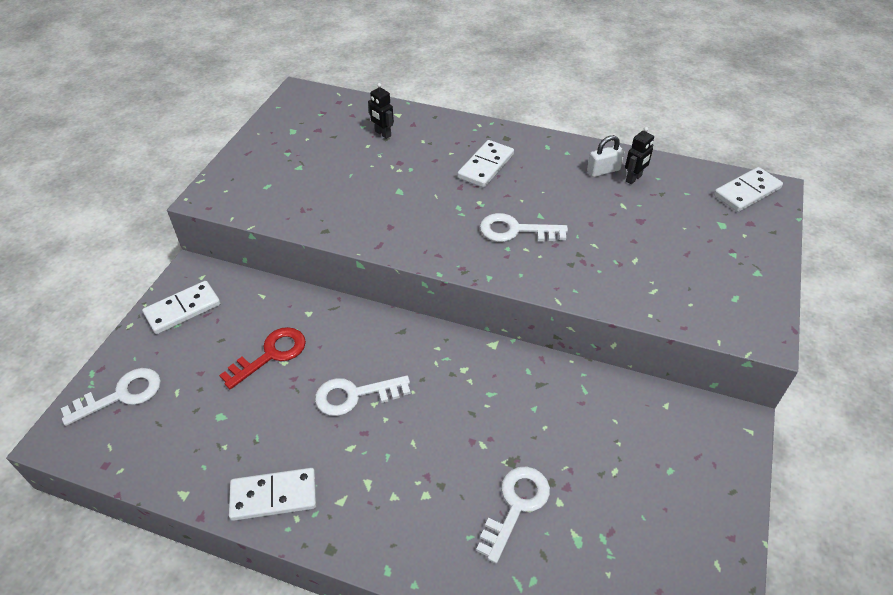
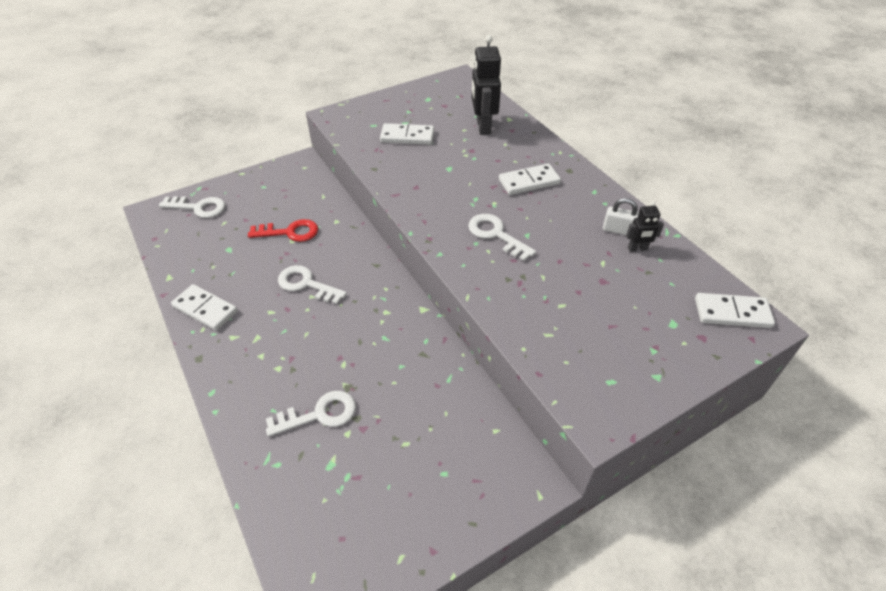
camera: 40 degrees right, 0 degrees up
white domino [142,281,221,334] -> white domino moved to [380,123,434,145]
black robot [368,83,394,139] -> black robot [472,35,501,135], size x1.91

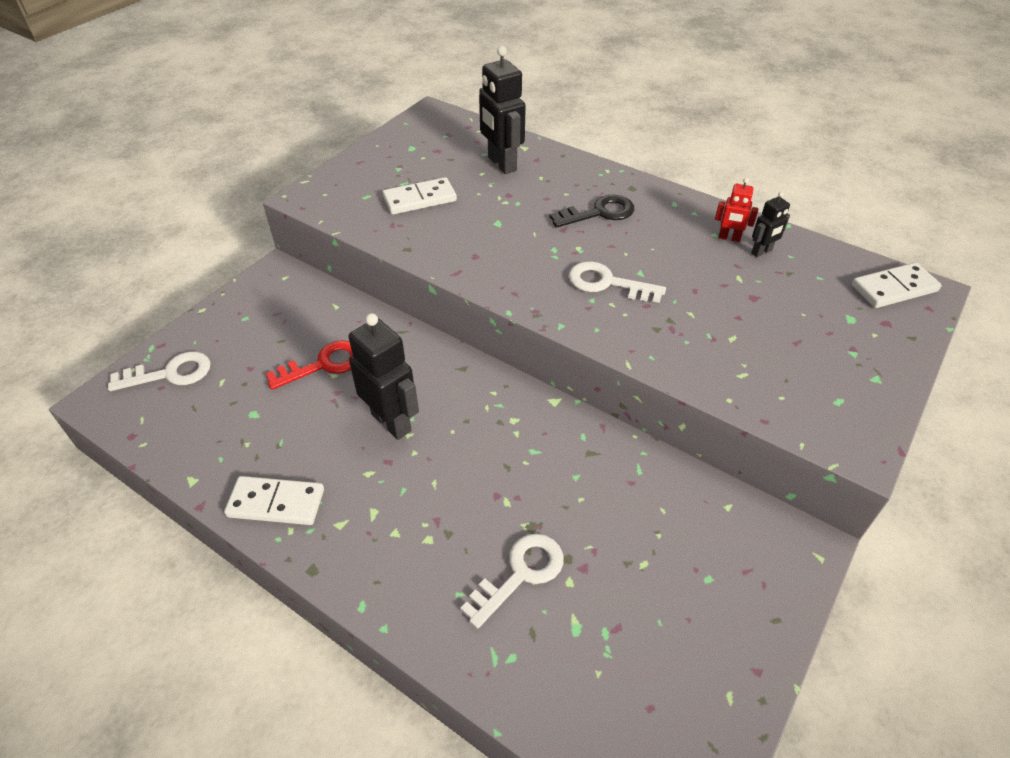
camera: 25 degrees left, 0 degrees up
white key [278,265,347,304] -> black robot [349,313,419,440]
white domino [499,164,561,195] -> black key [550,195,634,228]
white padlock [603,198,639,235] -> red robot [715,178,759,242]

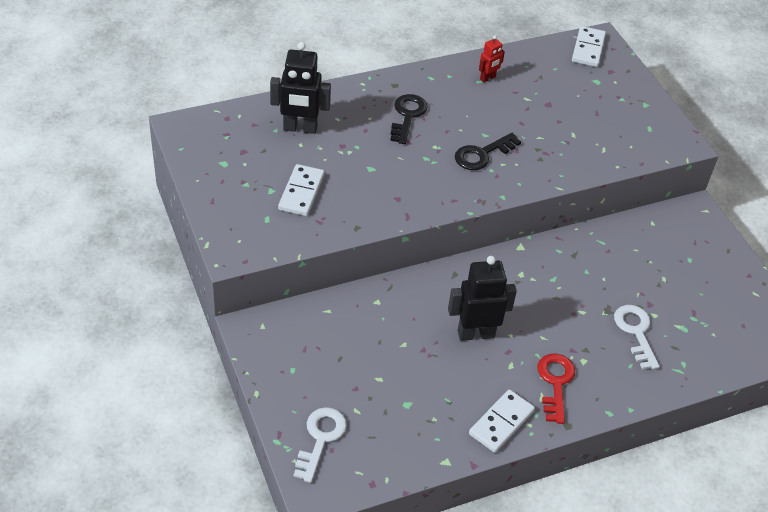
camera: 60 degrees left, 0 degrees up
red key [266,340,353,390] -> red key moved to [537,353,575,424]
white key [569,261,666,303] -> black key [455,133,521,170]
black robot [751,191,790,257] -> none

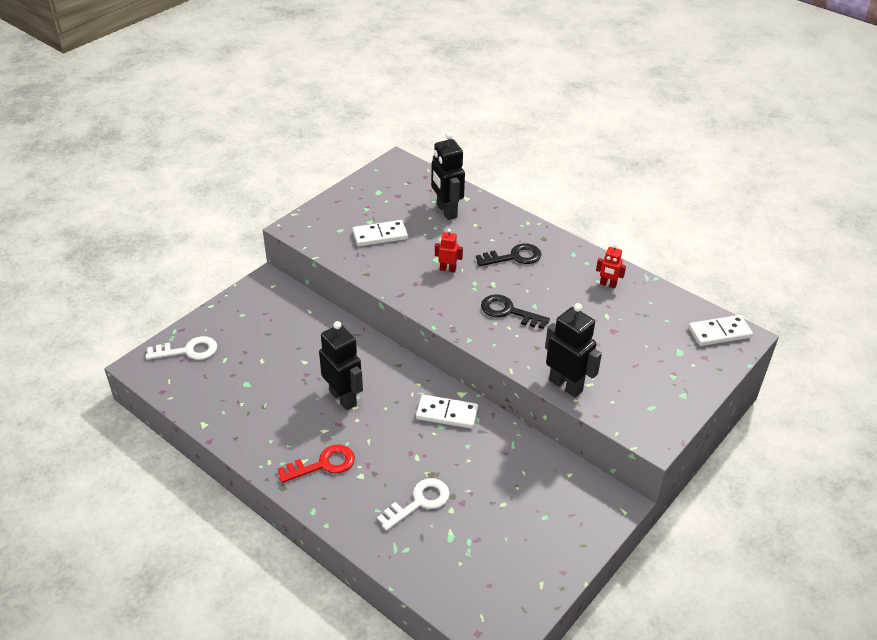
camera: 65 degrees right, 5 degrees down
white domino [469,389,535,453] -> white domino moved to [416,395,478,429]
none -> red robot [435,229,463,272]
none -> black robot [545,303,602,397]

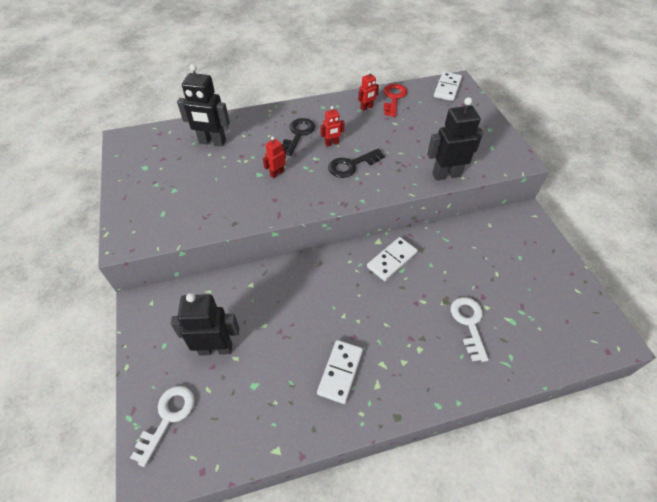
camera: 55 degrees left, 10 degrees up
red key [278,445,355,483] -> red key moved to [383,84,407,117]
black robot [319,321,363,410] -> black robot moved to [171,293,239,355]
white domino [353,220,408,246] -> white domino moved to [317,340,363,404]
none -> red robot [320,106,344,146]

